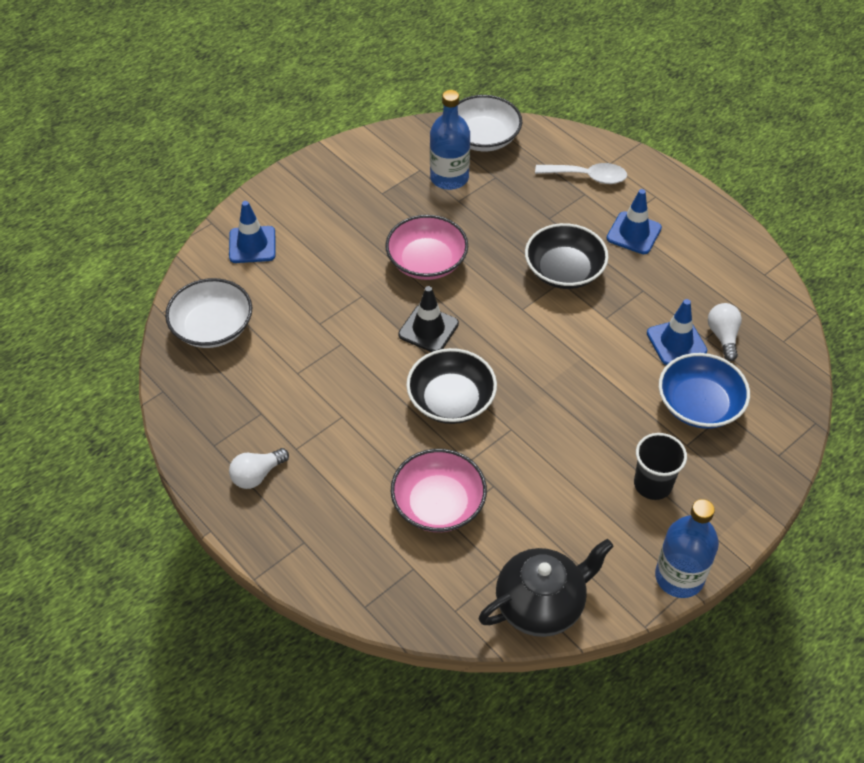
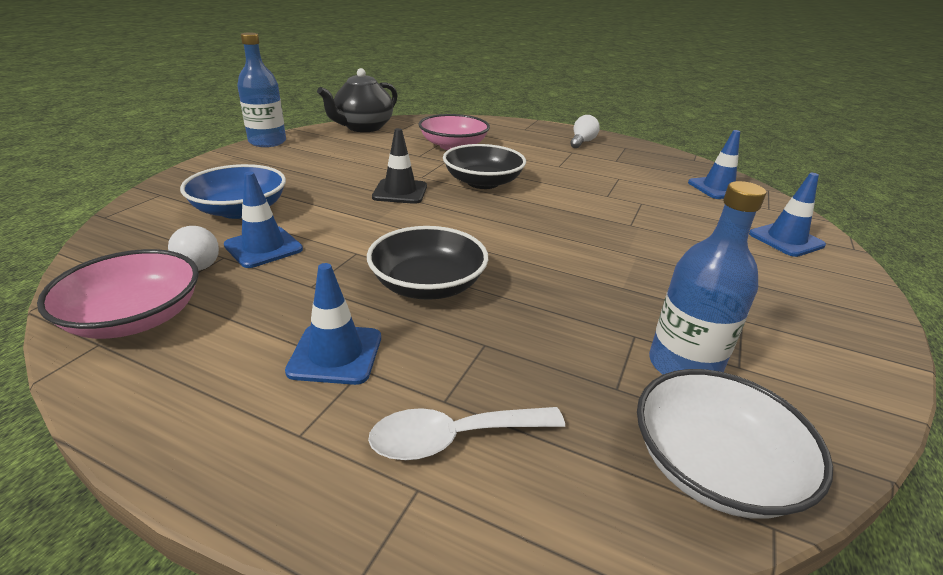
camera: 155 degrees right, 20 degrees down
white bowl [165,278,252,348] -> blue traffic cone [688,130,740,199]
pink bowl [385,215,468,280] -> pink bowl moved to [37,249,199,339]
black traffic cone [398,286,459,352] -> black traffic cone moved to [372,128,427,204]
black cup [634,433,687,500] -> none

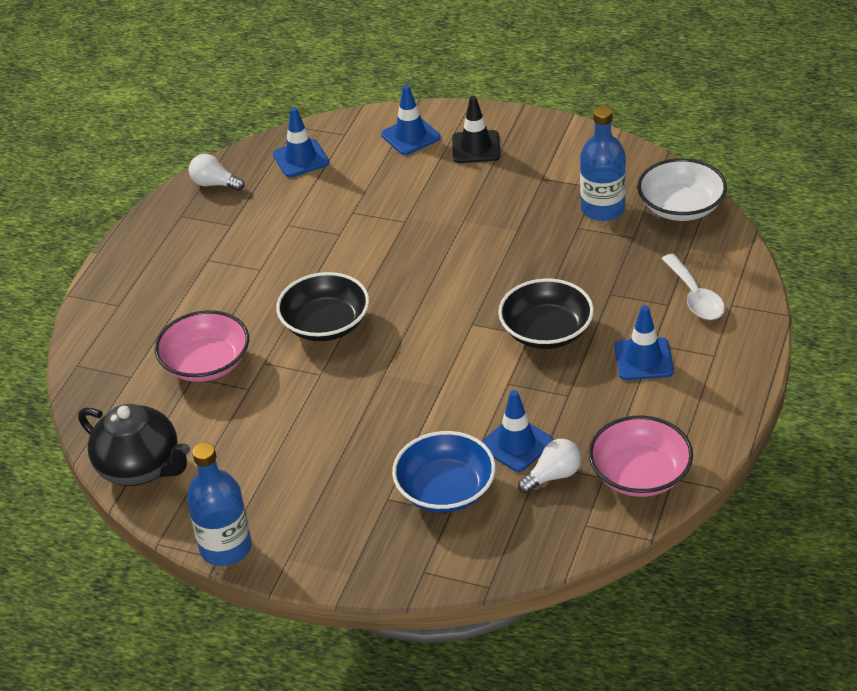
camera: 90 degrees left, 10 degrees up
black traffic cone [372,128,427,204] -> black traffic cone moved to [452,96,500,163]
white light bulb [570,115,600,148] -> white light bulb moved to [189,154,245,191]

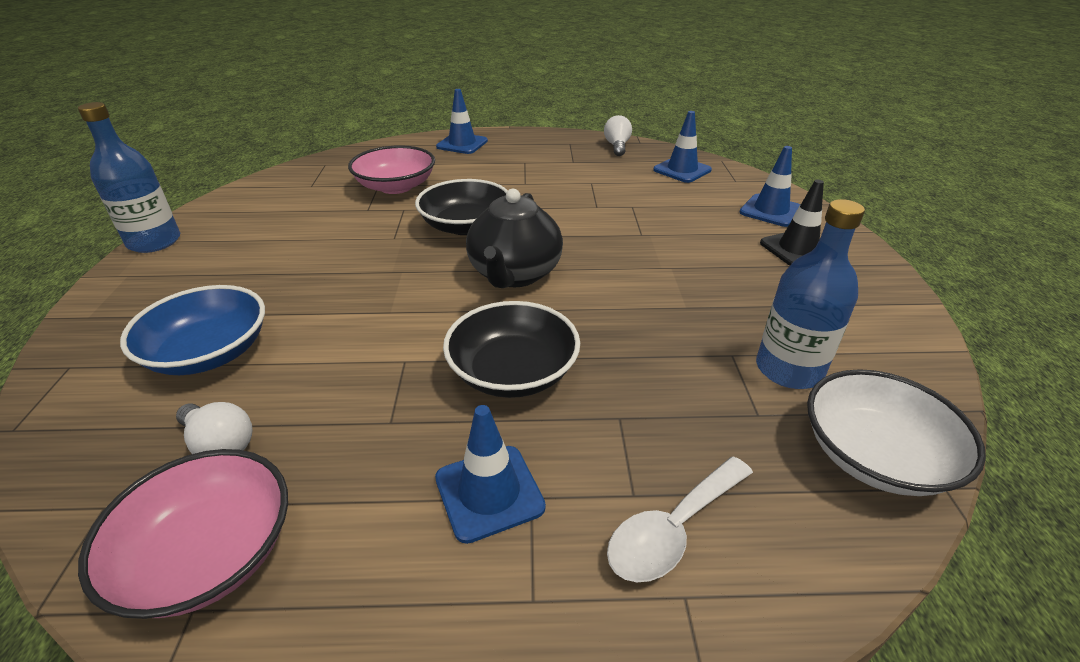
camera: 65 degrees right, 5 degrees down
black teapot [78,404,190,486] -> black teapot moved to [466,189,563,288]
blue traffic cone [481,390,553,472] -> blue traffic cone moved to [436,89,488,154]

